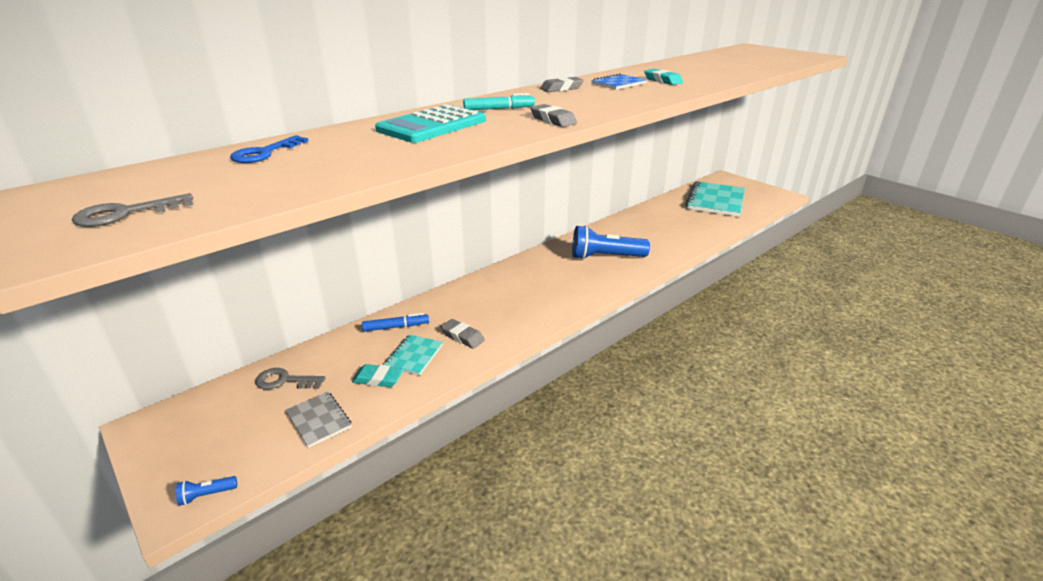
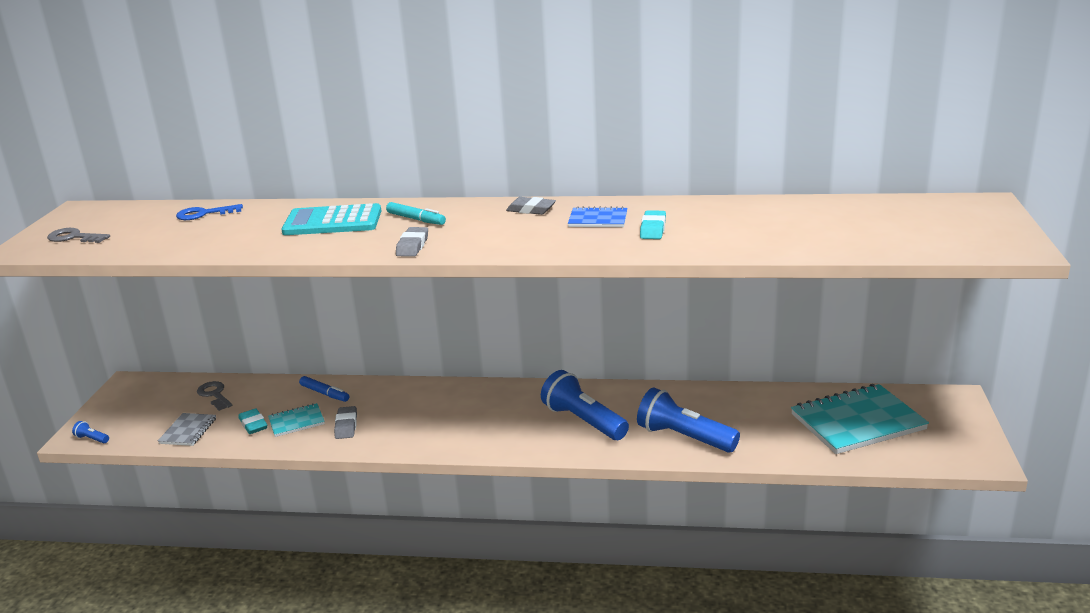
camera: 50 degrees right, 5 degrees down
none -> blue flashlight [637,388,740,453]

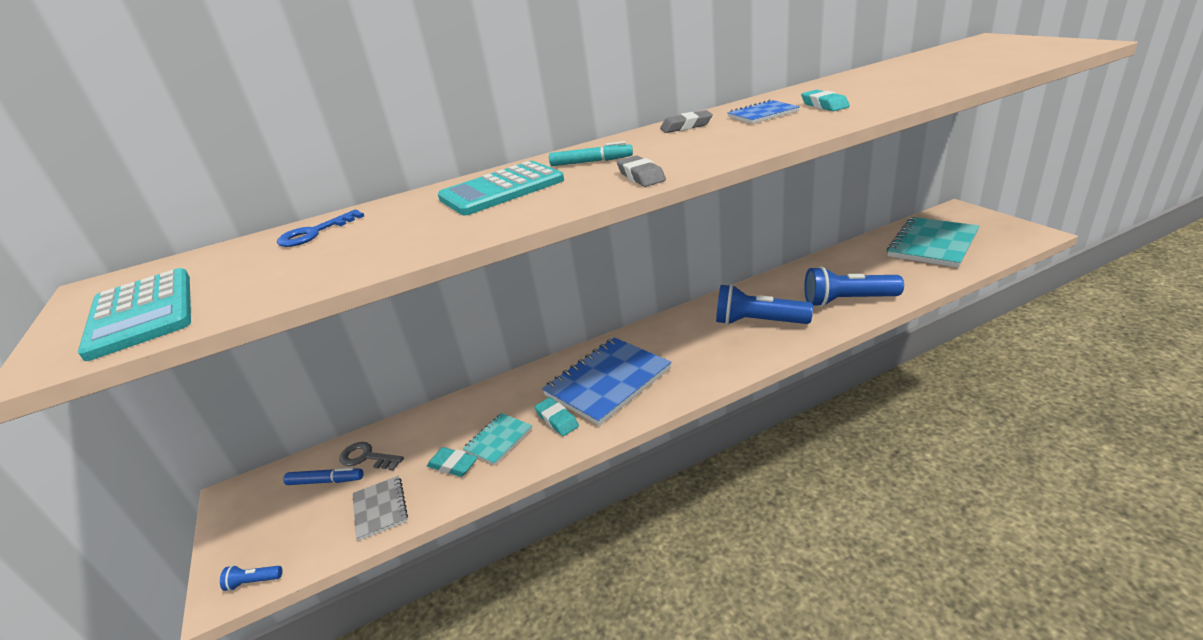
camera: 30 degrees left, 5 degrees up
grey key [47,228,110,243] -> turquoise calculator [78,268,191,361]
blue marker [299,376,349,402] -> blue marker moved to [283,467,364,485]
grey eraser [334,406,357,439] -> turquoise eraser [535,397,579,436]
none -> blue notebook [542,338,671,426]

